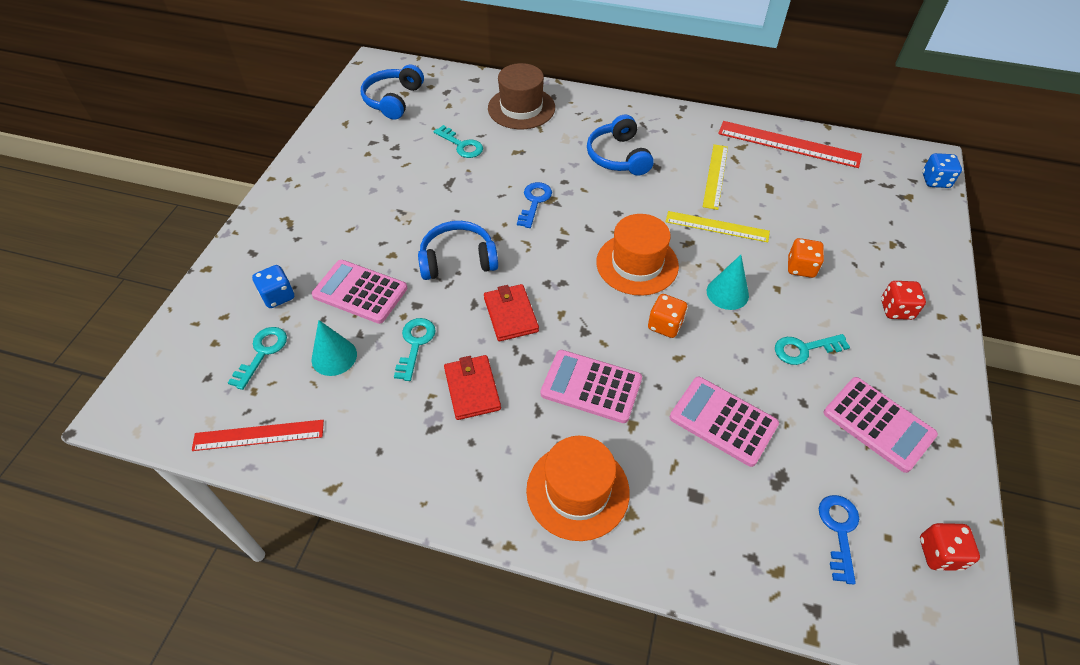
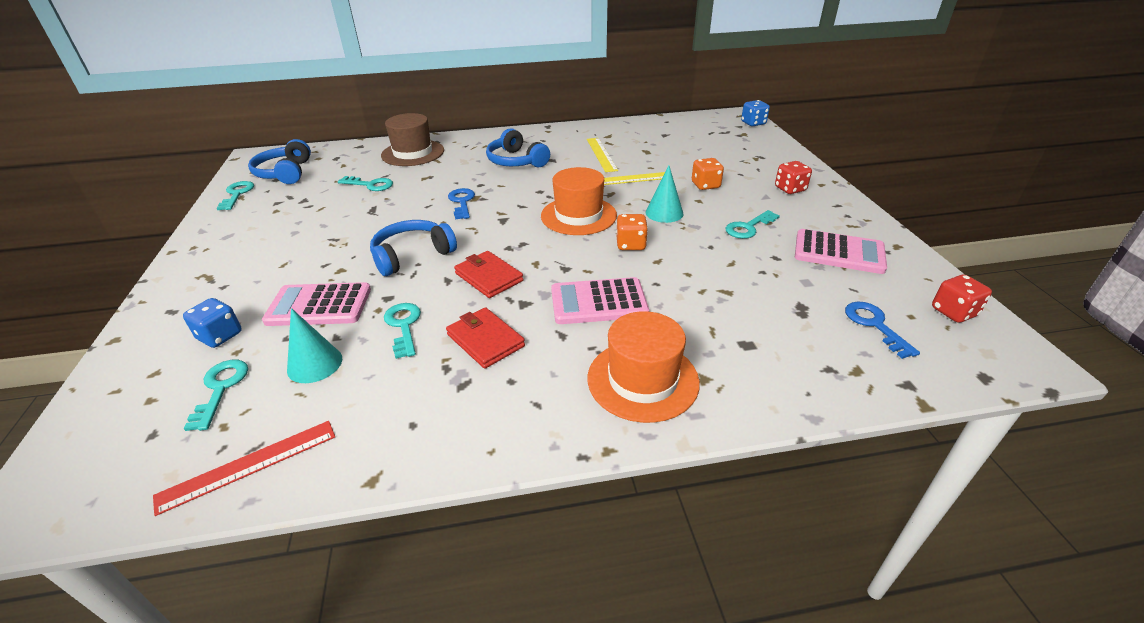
camera: 25 degrees left, 15 degrees down
pink calculator [670,377,779,467] -> none
red ruler [718,121,862,168] -> none
none -> turquoise key [217,181,254,210]

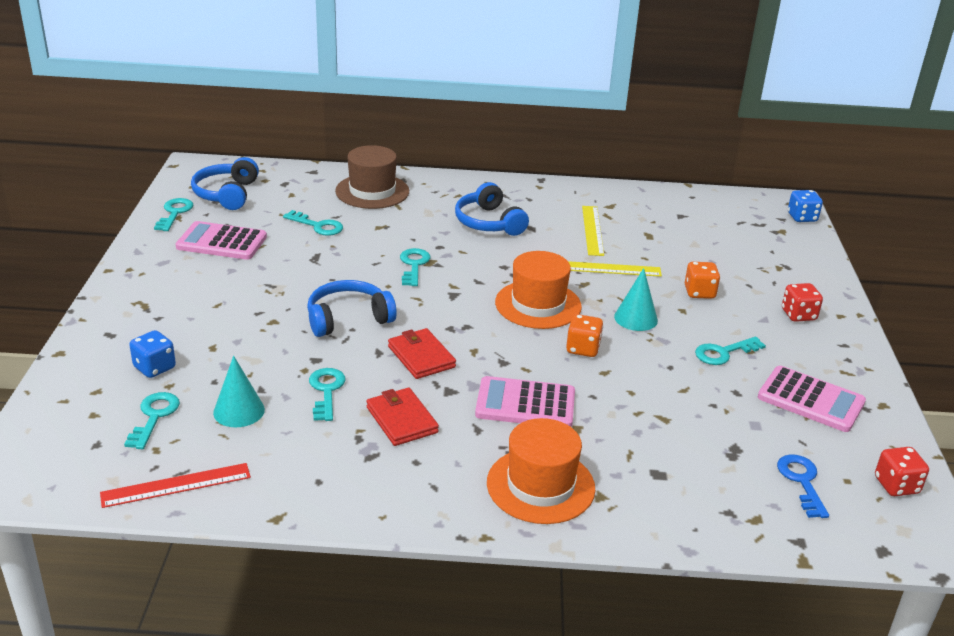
camera: 10 degrees right, 5 degrees down
pink calculator [262,282,371,326] -> pink calculator moved to [176,221,267,260]
blue key [448,188,475,219] -> turquoise key [400,248,430,286]

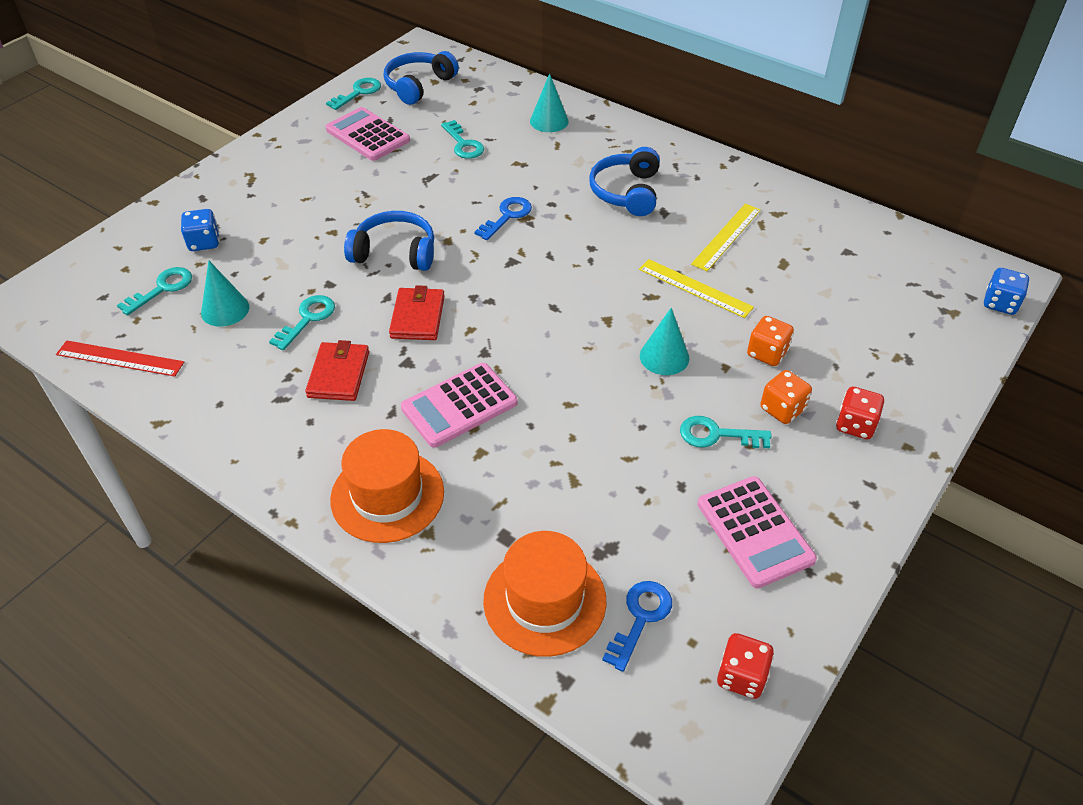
camera: 35 degrees right, 15 degrees up
brown hat [335,145,409,209] -> turquoise cone [530,73,569,132]
turquoise key [400,248,430,286] -> blue key [474,197,532,240]
pink calculator [475,376,575,427] -> pink calculator turned 75 degrees counterclockwise [401,363,517,448]
orange hat [495,251,582,329] -> orange hat moved to [483,531,606,657]
orange dice [566,314,604,357] -> orange dice moved to [760,370,812,424]

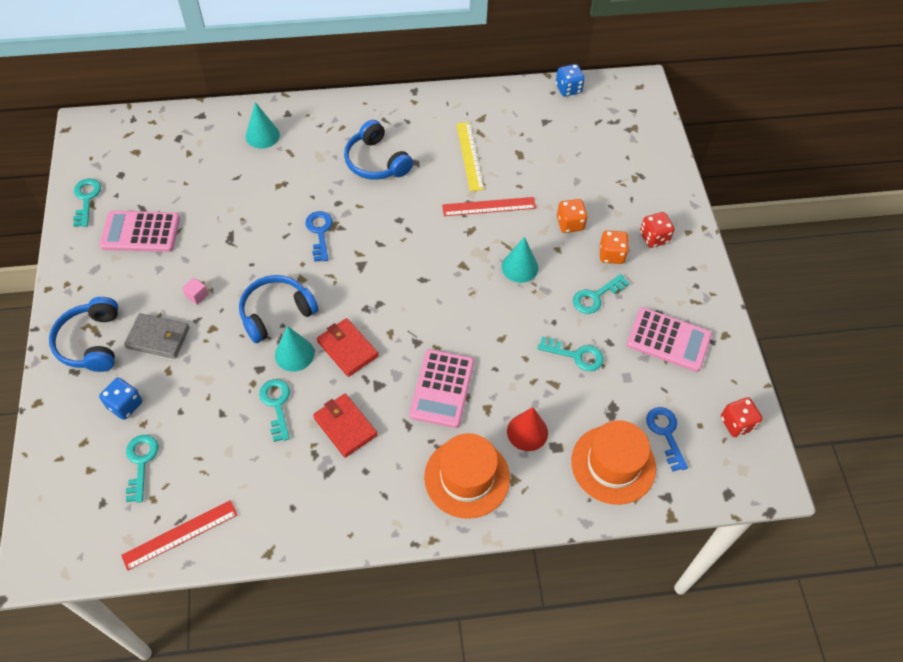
camera: 45 degrees left, 10 degrees up
turquoise cone [201,261,249,327] -> turquoise cone moved to [275,326,314,372]
blue headphones [384,51,459,105] -> blue headphones moved to [49,297,118,372]
turquoise key [441,120,484,159] -> turquoise key moved to [537,336,604,371]
yellow ruler [639,259,754,318] -> red ruler [442,197,536,216]
blue dice [984,268,1030,315] -> blue dice moved to [556,64,585,97]
none -> grey wallet [124,313,189,359]
none -> pink cube [182,278,209,305]
none -> red cone [507,407,548,451]

